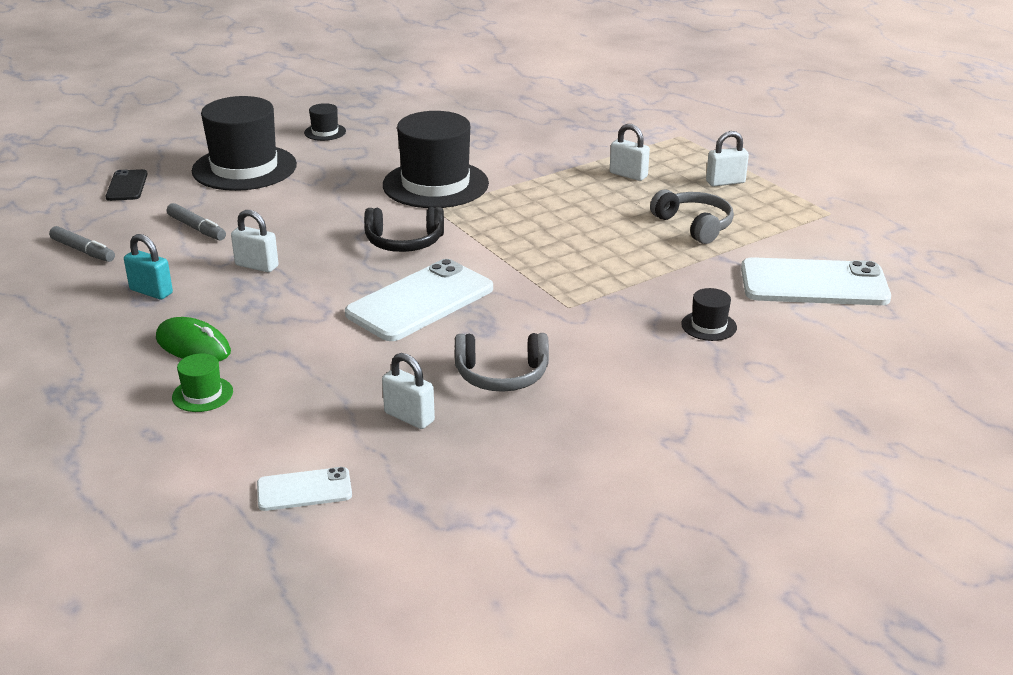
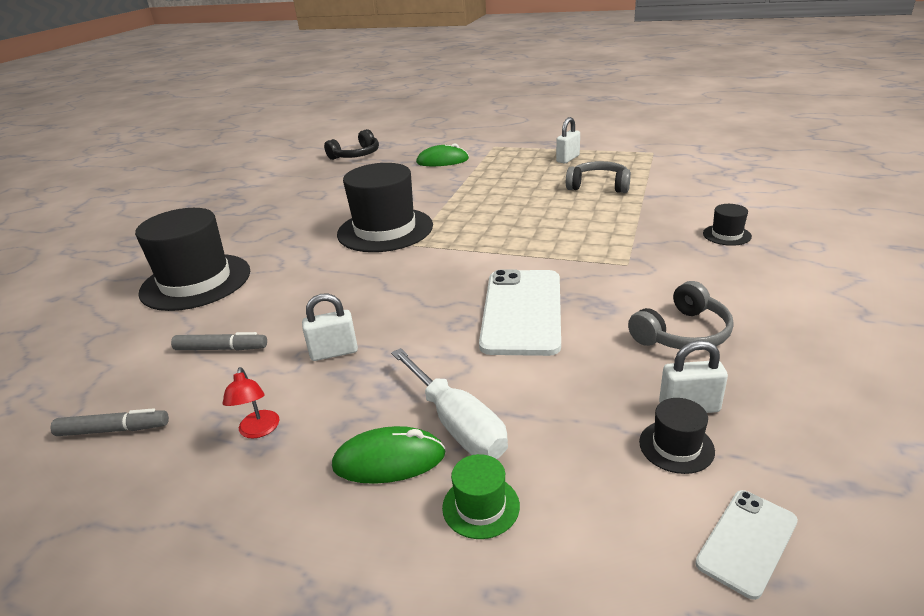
camera: 35 degrees left, 0 degrees up
black phone [106,169,148,201] -> none
turquoise padlock [124,234,173,300] -> red lamp [222,367,279,438]
black hat [304,103,346,141] -> black hat moved to [639,398,715,474]
black headphones [364,207,444,252] -> black headphones moved to [324,129,379,160]
white padlock [610,124,650,181] -> none
white phone [741,257,891,305] -> none
none -> white screwdriver [391,348,508,459]
none -> green mouse [416,143,469,166]

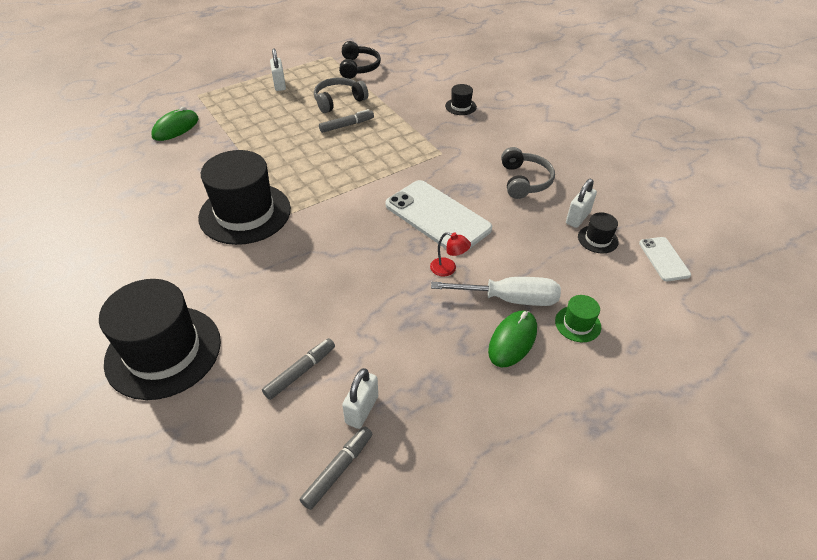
camera: 55 degrees left, 15 degrees up
red lamp [222,367,279,438] -> red lamp moved to [430,232,471,277]
white padlock [302,294,358,361] -> white padlock moved to [342,368,378,429]
black headphones [324,129,379,160] -> black headphones moved to [339,41,381,79]
none -> grey marker [319,109,374,133]

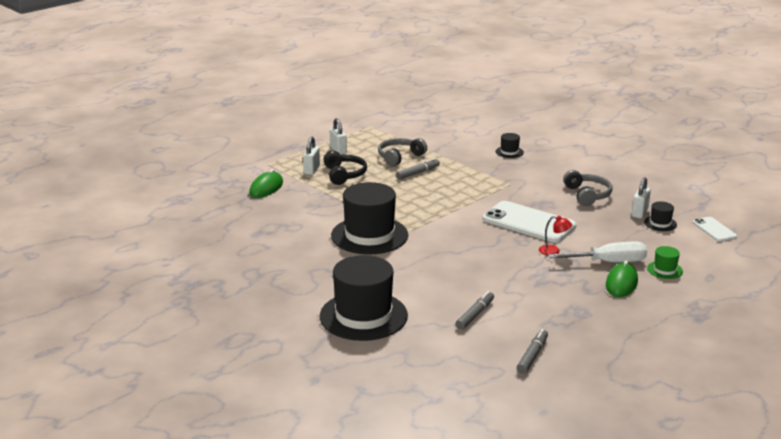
camera: 10 degrees left, 20 degrees down
black headphones [339,41,381,79] -> black headphones moved to [324,151,367,185]
white padlock [342,368,378,429] -> white padlock moved to [303,137,320,175]

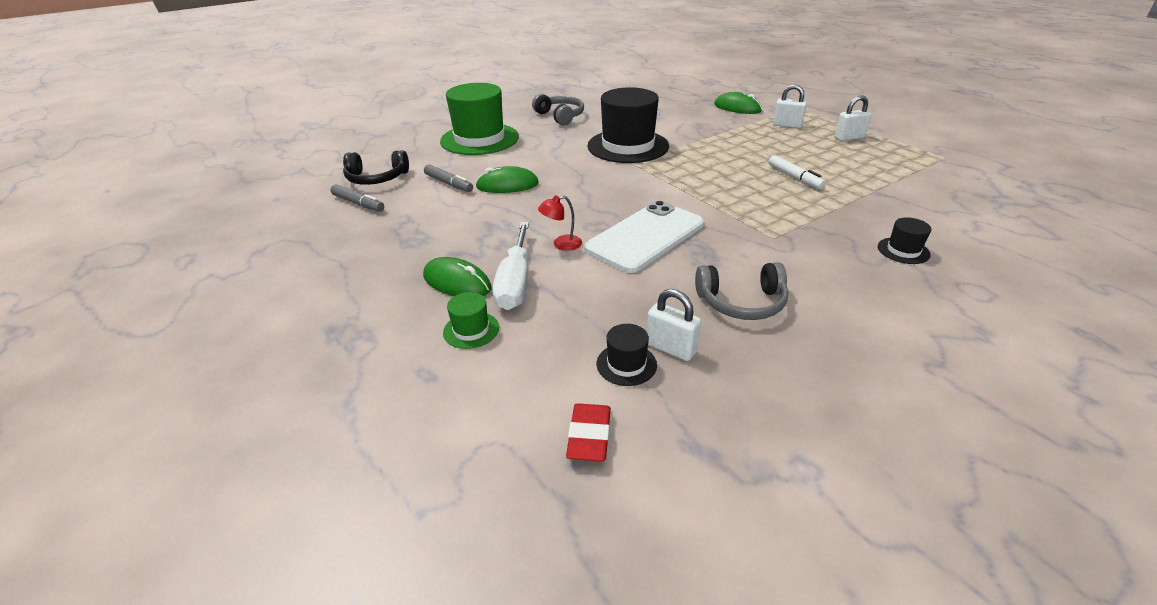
camera: 100 degrees right, 10 degrees up
black hat [320,255,408,341] -> green hat [440,83,519,155]
black headphones [324,151,367,185] -> black headphones moved to [343,150,409,185]
grey headphones [378,138,427,167] -> grey headphones moved to [532,94,584,125]
grey marker [396,158,440,180] -> white marker [769,155,826,189]
red lamp [539,216,572,255] -> red lamp turned 45 degrees clockwise [538,195,582,251]
white phone [692,217,737,242] -> red eraser [566,403,611,462]
none -> green mouse [475,166,539,193]

